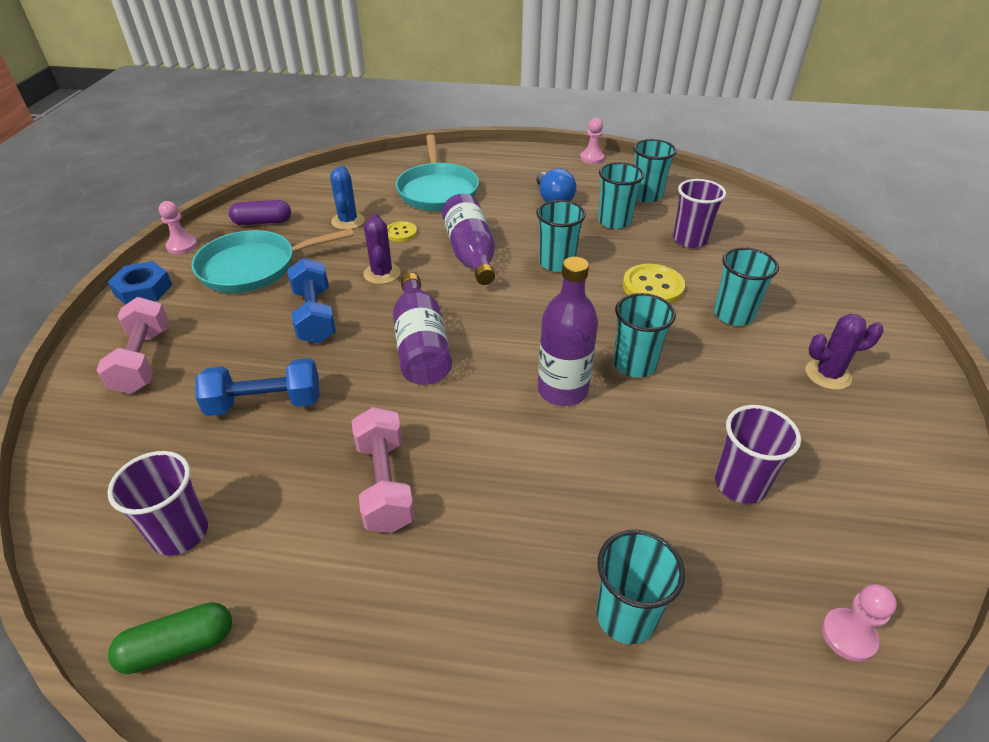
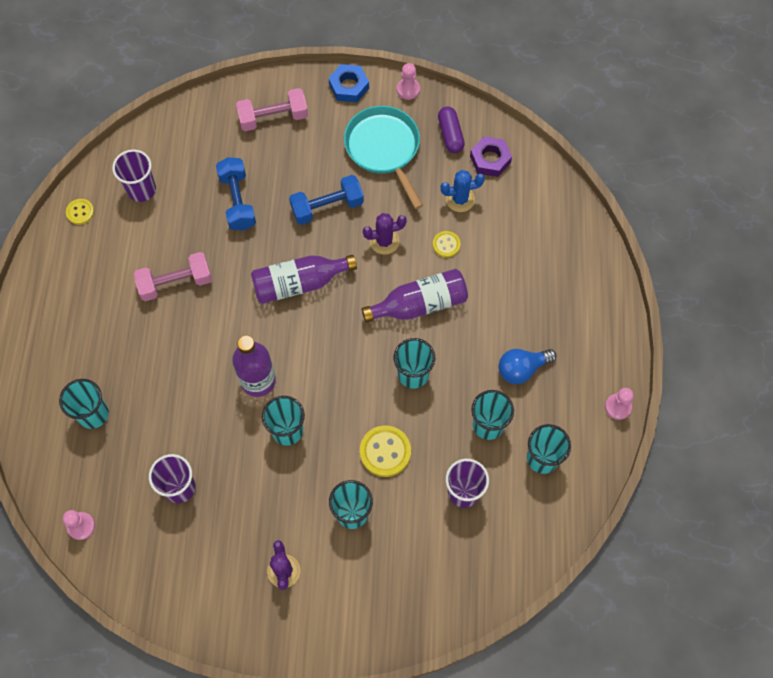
camera: 85 degrees right, 25 degrees up
green capsule [108,602,232,674] -> yellow button [66,199,94,225]
turquoise pan [396,134,479,211] -> none
none -> purple nut [470,136,512,177]

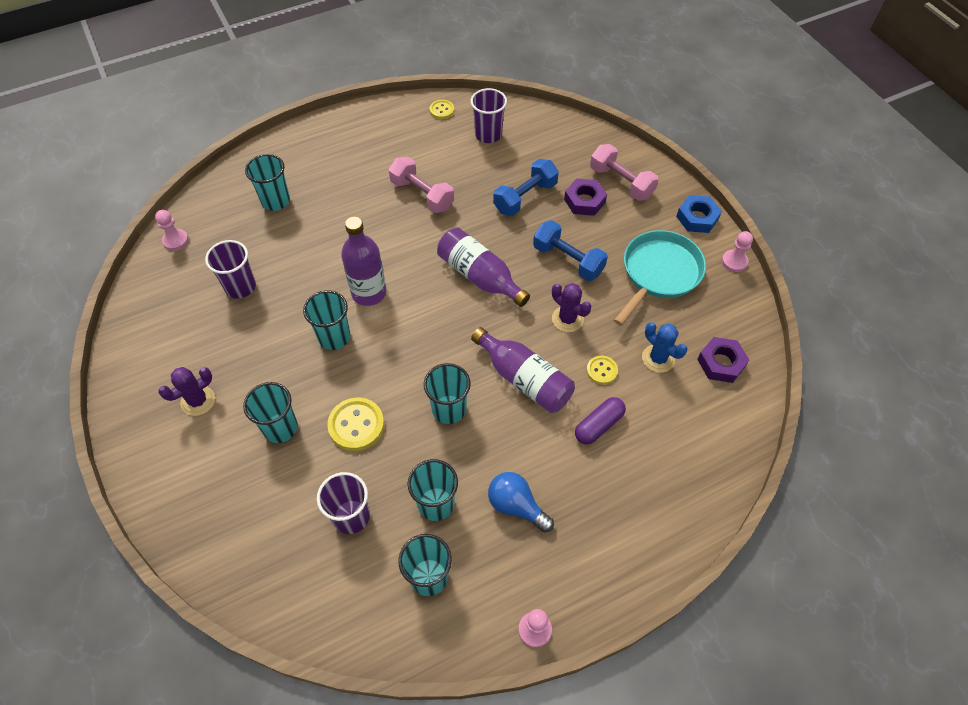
camera: 60 degrees right, 10 degrees down
purple capsule [438,106,465,153] -> purple capsule moved to [575,397,626,445]
none -> purple nut [564,179,607,216]

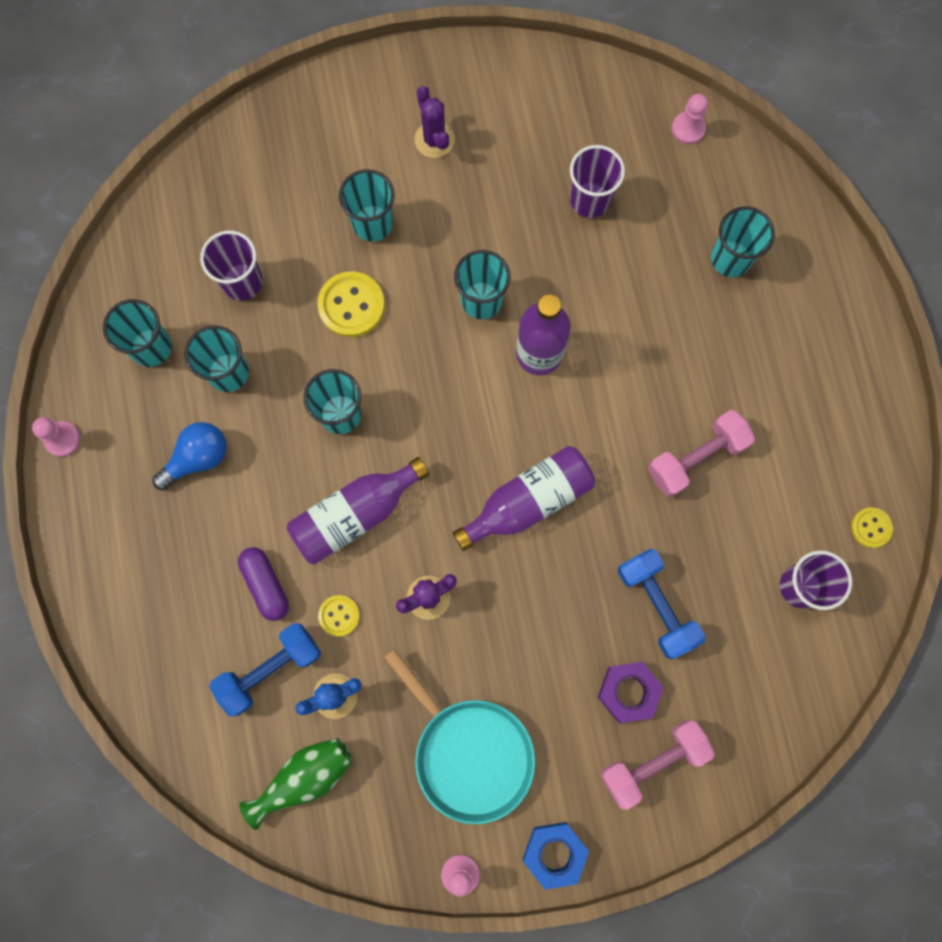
camera: 105 degrees right, 20 degrees up
blue dumbbell [533,220,608,281] -> blue dumbbell moved to [209,623,321,716]
purple nut [697,337,749,383] -> green vase [240,738,352,830]

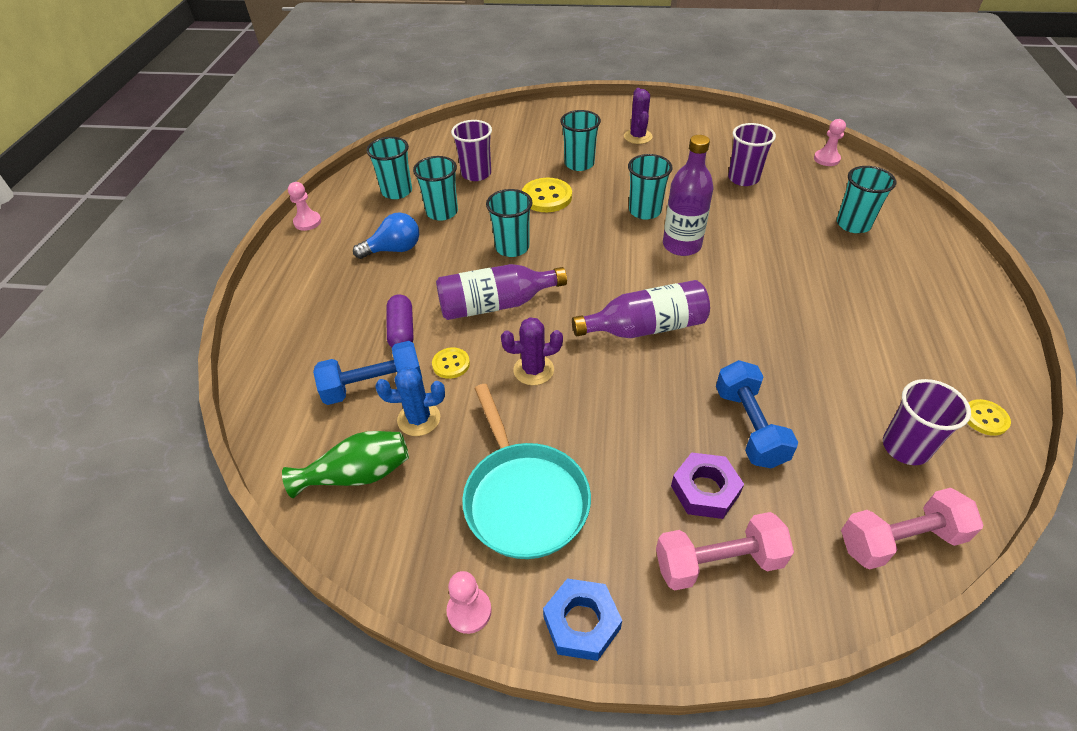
camera: 20 degrees right, 30 degrees down
pink dumbbell [648,410,755,497] -> pink dumbbell moved to [841,488,983,570]

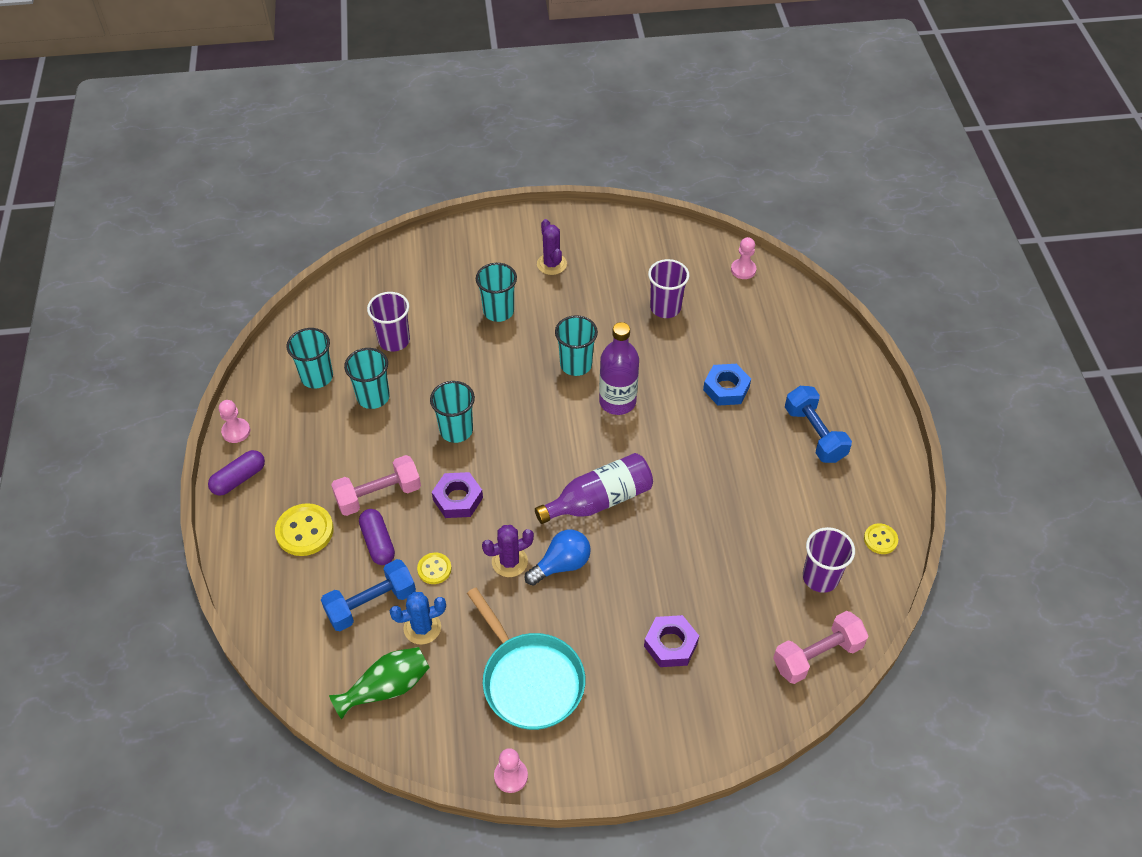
camera: 15 degrees left, 5 degrees up
blue light bulb [353,212,419,259] -> blue light bulb moved to [525,530,591,586]
purple bottle [436,264,567,320] -> purple nut [432,472,483,518]
yellow button [522,178,572,212] -> yellow button moved to [275,503,334,556]
blue nut [543,579,622,661] -> blue nut moved to [703,364,751,406]
pink dumbbell [656,512,794,590] -> pink dumbbell moved to [331,455,421,516]
blue dumbbell [716,360,798,468] -> blue dumbbell moved to [785,386,852,463]
turquoise cup [837,166,896,233] -> none
none -> purple capsule [208,450,265,495]

